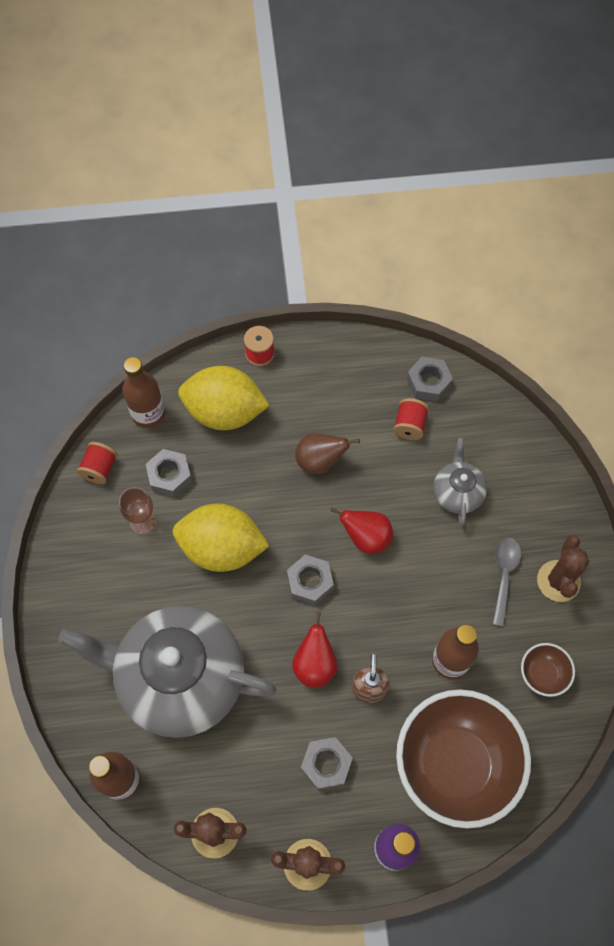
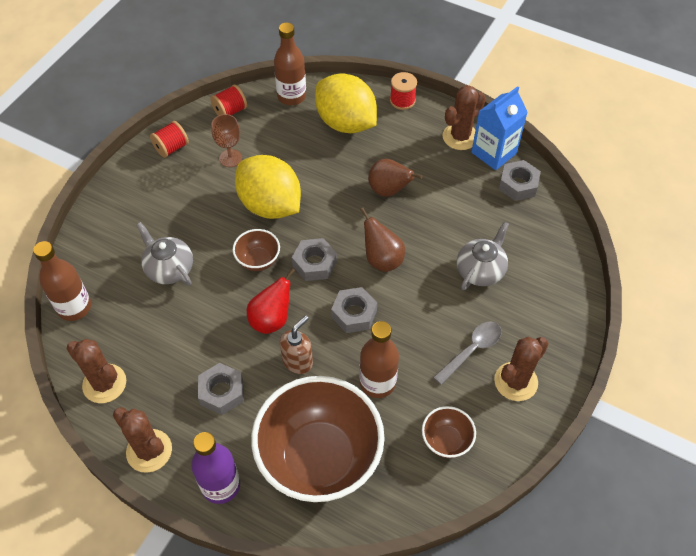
camera: 35 degrees right, 10 degrees down
grey teapot [58,606,277,738] -> grey teapot [136,222,193,286], size x0.45
grey nut [146,449,192,497] -> grey nut moved to [331,287,377,333]
red pear [330,507,393,554] -> brown pear [360,208,405,272]
red spool [393,398,429,440] -> red spool moved to [150,121,189,158]
none -> brown bowl [233,229,280,271]
none -> brown cactus [443,85,486,150]
none -> blue carton [471,86,528,170]

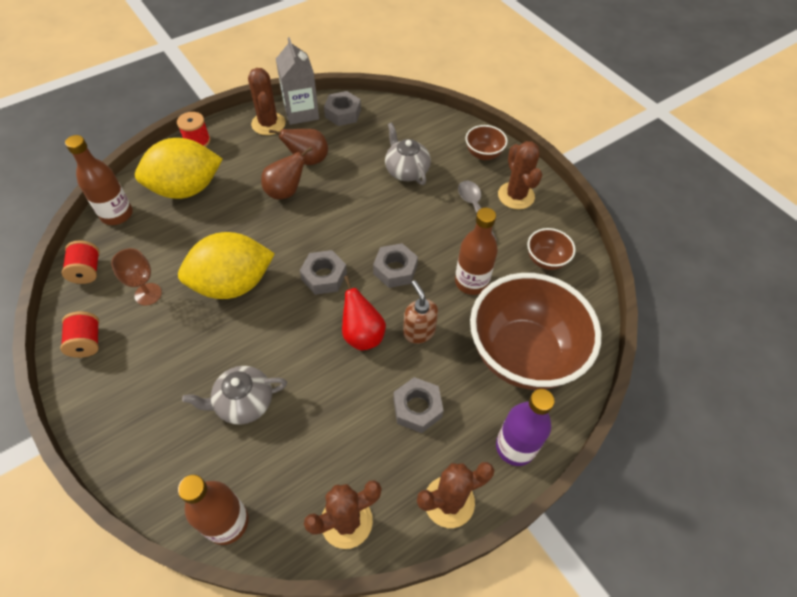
camera: 65 degrees left, 0 degrees up
brown bowl [233,229,280,271] -> brown bowl moved to [465,125,508,160]
brown pear [360,208,405,272] -> brown pear moved to [269,129,328,165]
blue carton [471,86,528,170] -> grey carton [276,37,319,125]

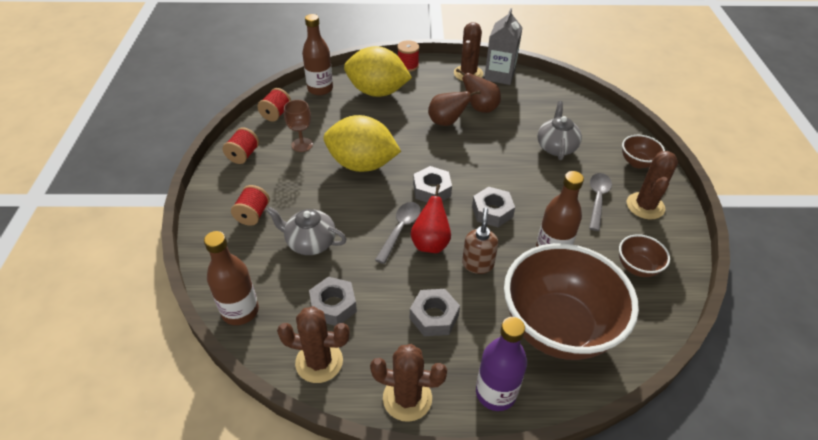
camera: 35 degrees right, 10 degrees down
grey nut [324,91,361,126] -> grey nut moved to [309,277,357,326]
none -> red spool [231,185,270,226]
none -> grey spoon [375,202,421,264]

